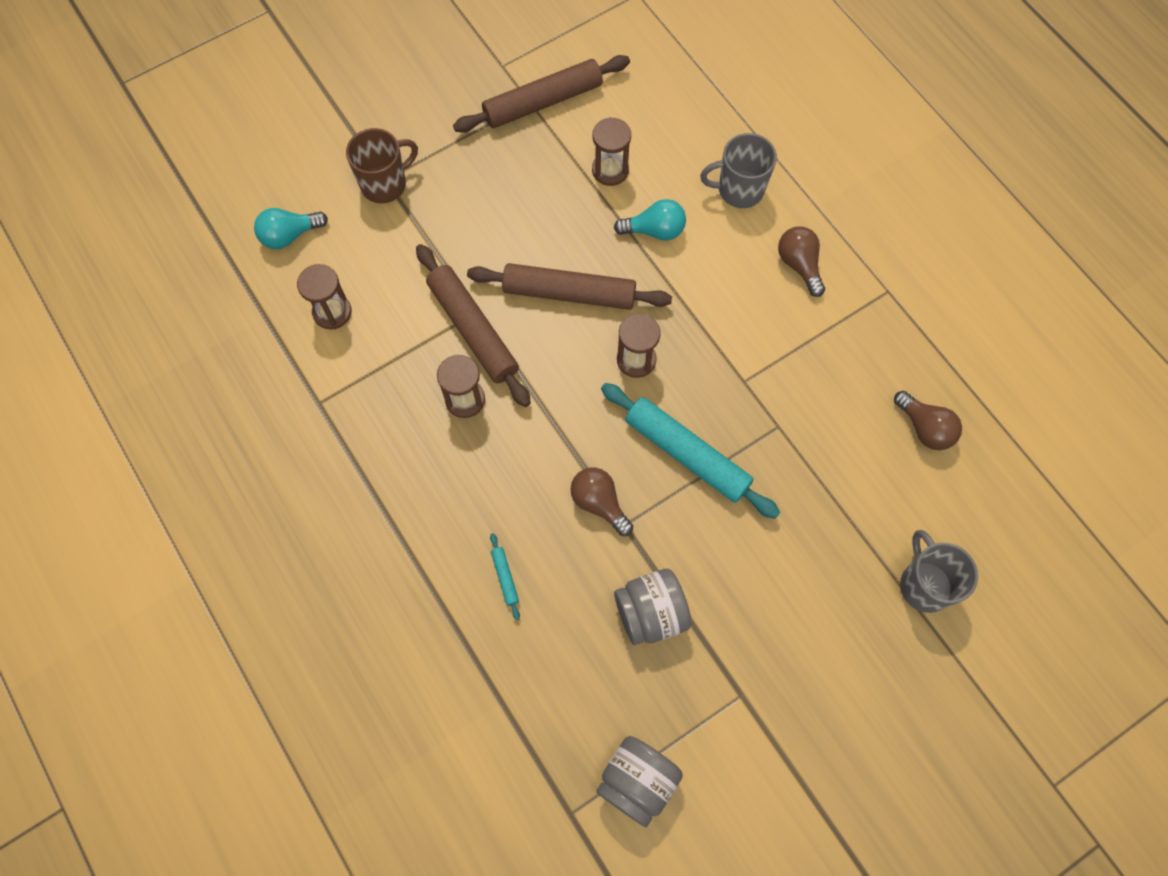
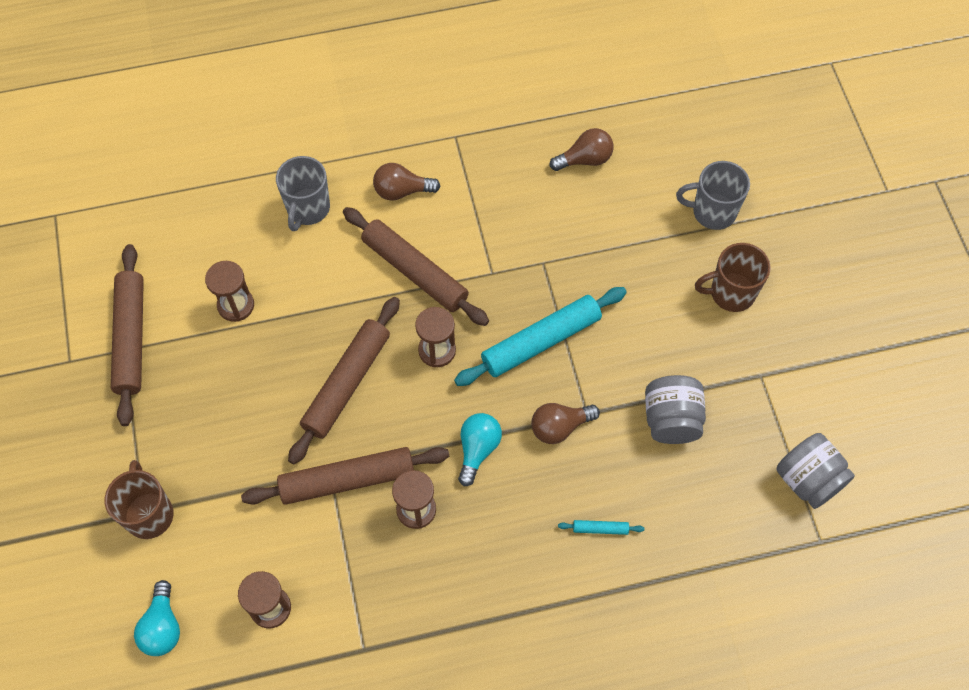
camera: 70 degrees left, 5 degrees down
turquoise light bulb [614,199,686,240] -> turquoise light bulb moved to [458,413,502,486]
none -> brown rolling pin [343,207,489,326]
none -> brown mug [695,243,771,312]

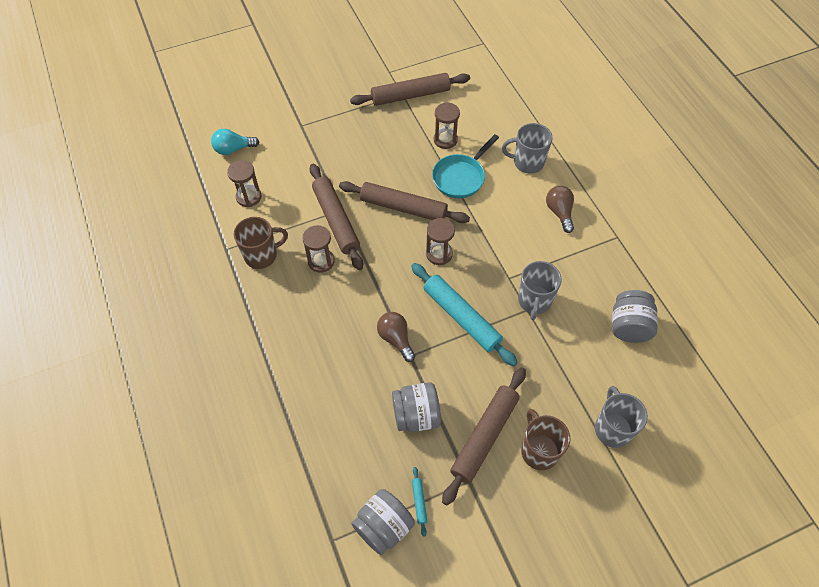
camera: 80 degrees right, 5 degrees down
brown mug [105,460,174,539] -> brown mug moved to [234,217,288,269]
brown rolling pin [343,207,489,326] -> brown rolling pin moved to [442,367,526,505]
turquoise light bulb [458,413,502,486] -> none
brown light bulb [550,128,613,171] -> grey jar [612,290,658,343]
turquoise rolling pin [558,520,644,535] -> turquoise rolling pin moved to [412,467,428,537]
none -> turquoise pan [432,134,499,198]
none -> grey mug [518,261,562,320]

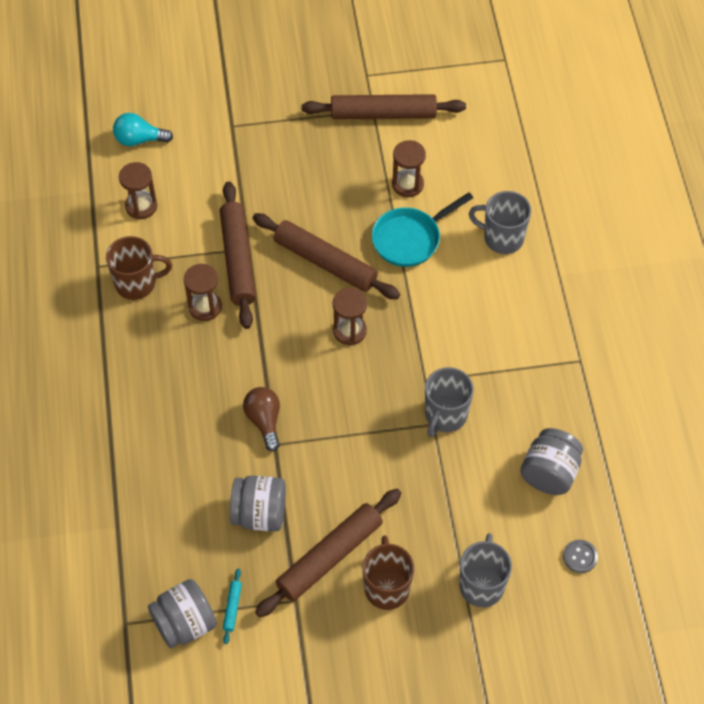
camera: 15 degrees right, 0 degrees up
turquoise rolling pin [411,263,518,366] -> none
brown light bulb [546,186,574,233] -> none
none -> grey button [563,540,598,573]

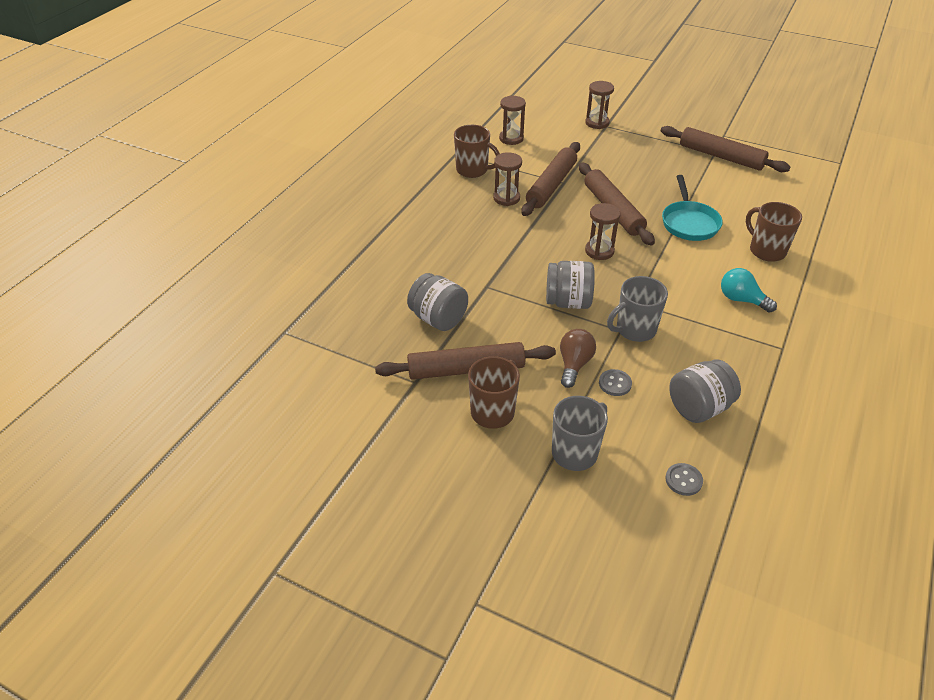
camera: 35 degrees right, 15 degrees down
turquoise light bulb [113,113,173,146] -> turquoise light bulb moved to [721,268,777,313]
grey jar [148,579,217,649] -> grey jar moved to [546,261,595,309]
turquoise rolling pin [223,569,242,644] -> none
brown light bulb [243,387,280,451] -> brown light bulb moved to [560,329,596,388]
turquoise pan [372,192,473,267] -> turquoise pan turned 90 degrees counterclockwise [662,175,723,241]
brown hourglass [392,140,426,197] -> brown hourglass moved to [585,81,614,129]
grey mug [469,191,531,254] -> brown mug [746,202,802,262]
none -> grey button [599,369,632,396]

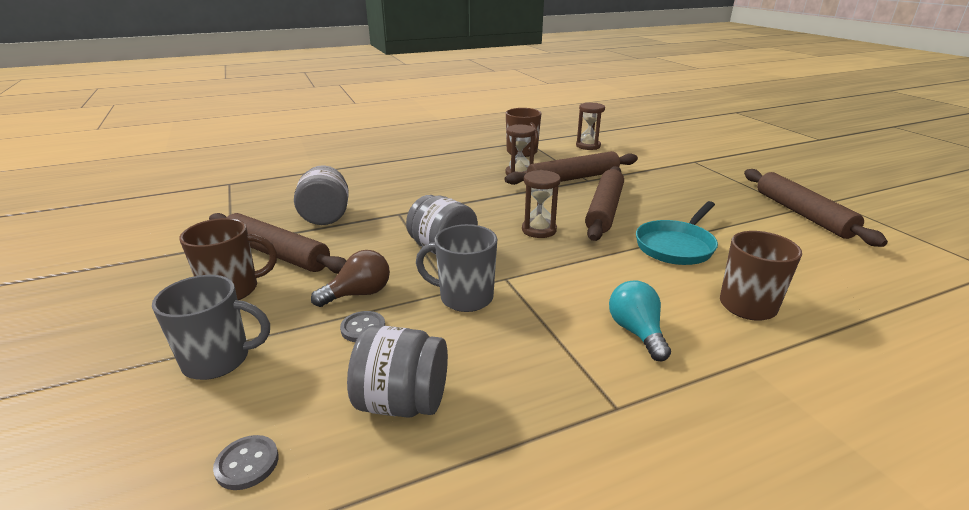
camera: 40 degrees right, 15 degrees down
brown hourglass [585,81,614,129] -> none

